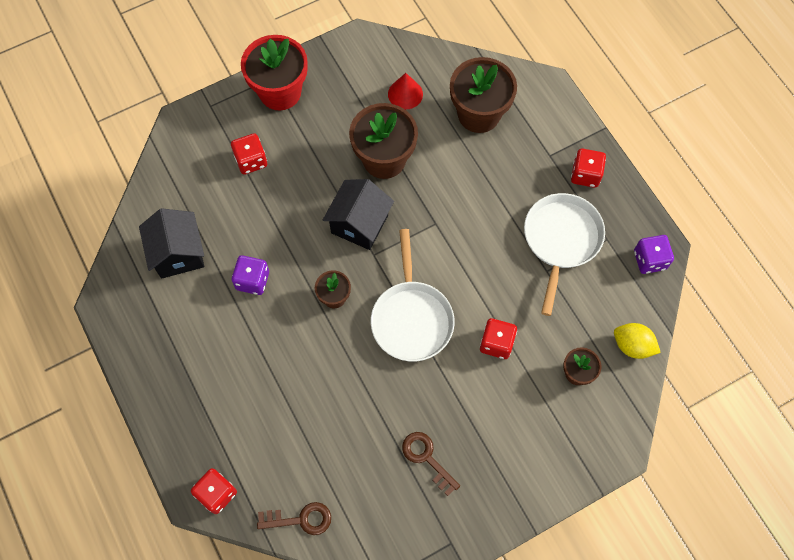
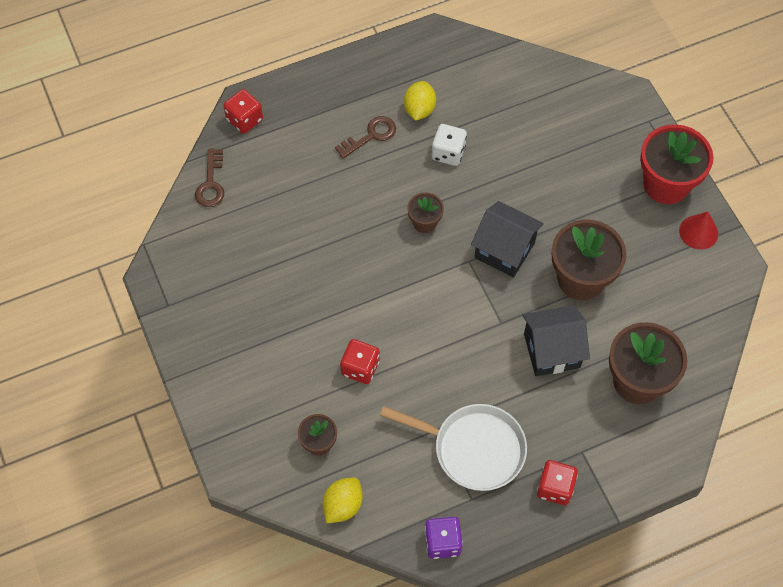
camera: 95 degrees right, 5 degrees down
black house [139,208,204,279] -> black house moved to [523,305,590,376]
red dice [231,133,267,175] -> none
purple dice [232,255,269,295] -> white dice [432,124,467,166]
white pan [371,229,455,361] -> none
red cone [388,73,423,109] -> red cone moved to [679,212,718,250]
brown key [402,432,460,496] -> brown key moved to [335,116,396,159]
none -> yellow lemon [404,81,436,121]

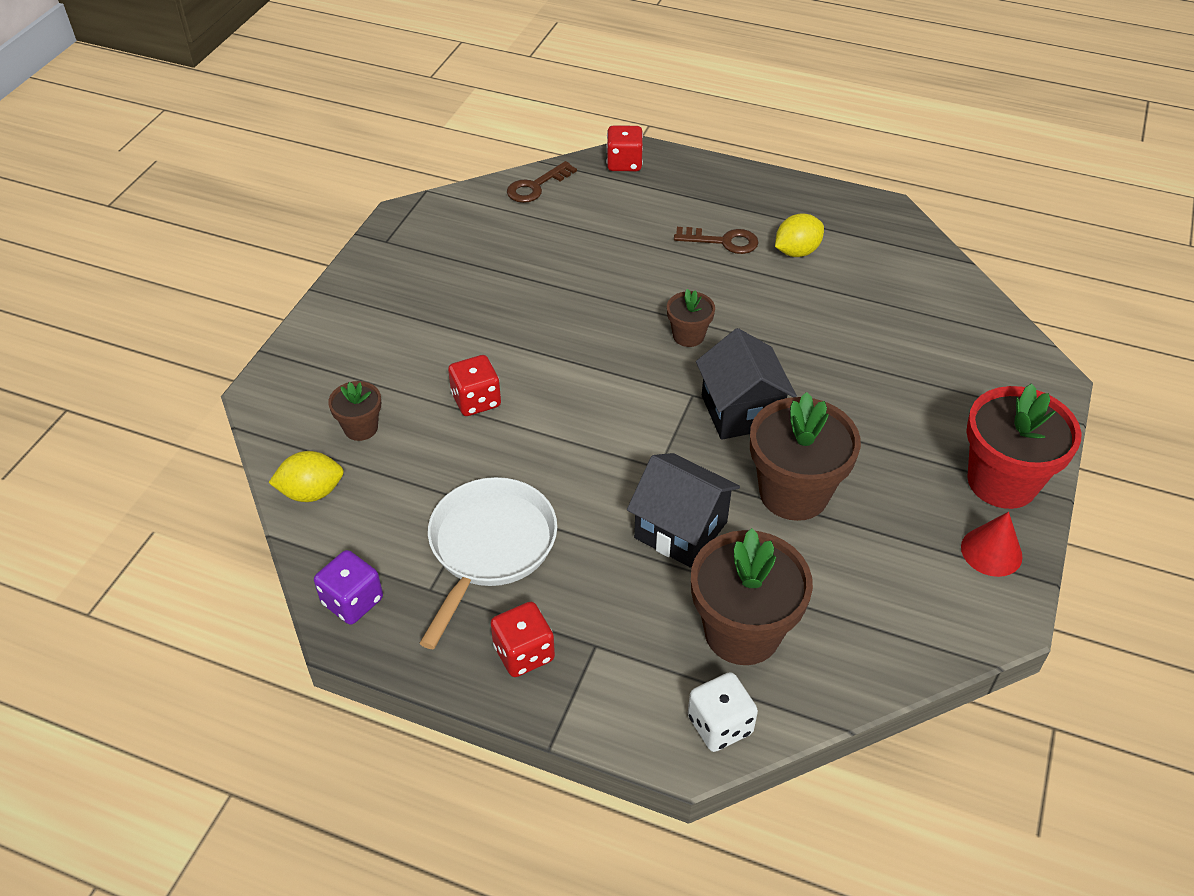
camera: 45 degrees right, 15 degrees down
white pan [380,404,527,491] -> white pan turned 135 degrees counterclockwise [419,477,558,649]
white dice [432,124,467,166] -> white dice moved to [688,672,758,752]

